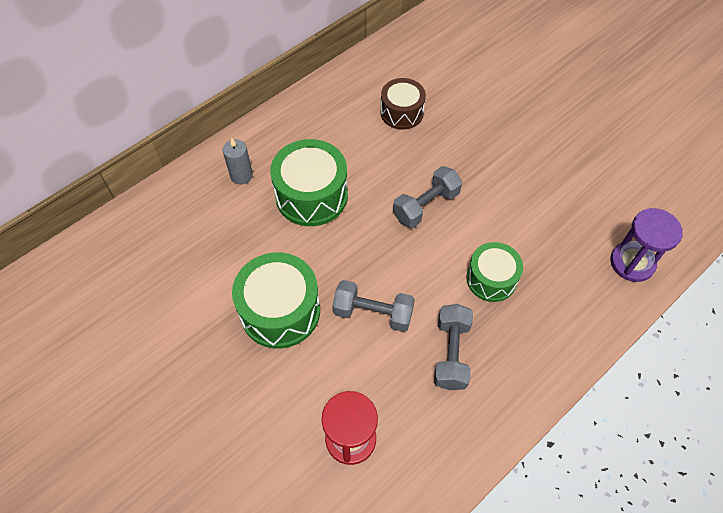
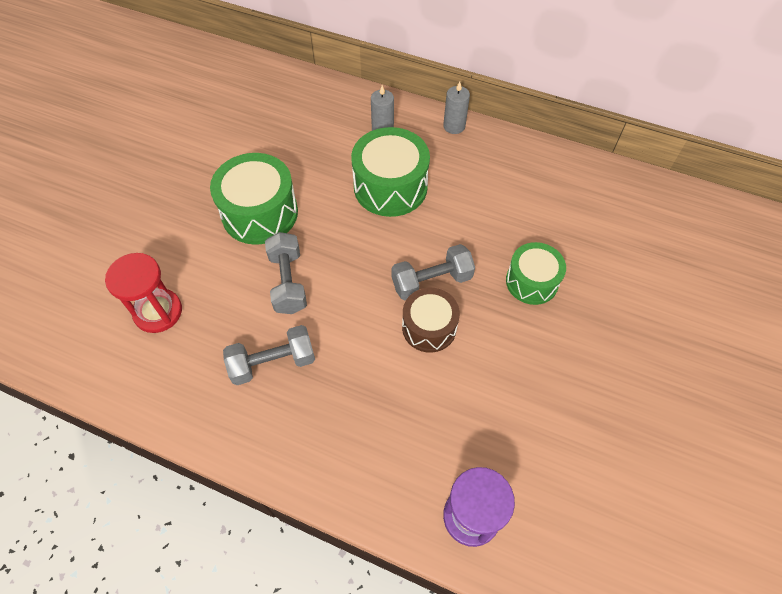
camera: 65 degrees right, 0 degrees up
brown drum [380,78,426,130] -> brown drum moved to [402,288,460,353]
grey dumbbell [393,166,462,228] -> grey dumbbell turned 45 degrees counterclockwise [391,244,475,300]
green drum [466,242,523,302] -> green drum moved to [506,242,566,305]
none -> grey candle [443,81,470,134]

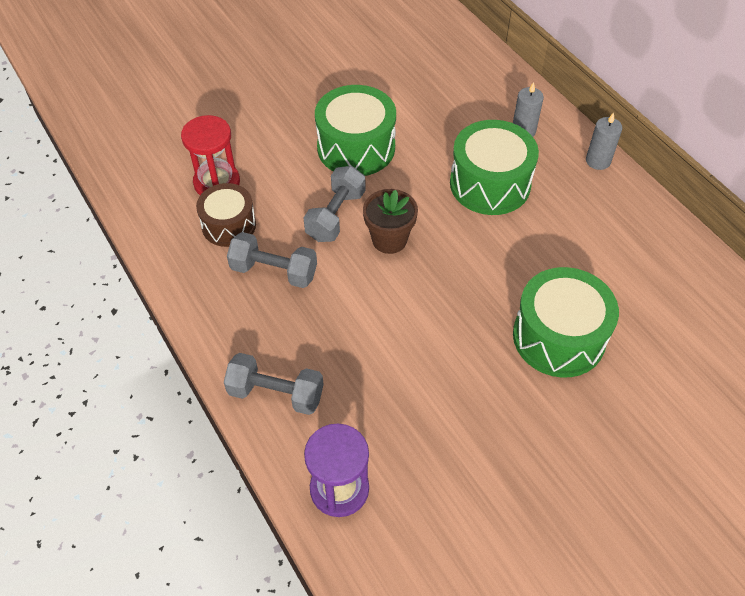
camera: 35 degrees right, 5 degrees down
grey dumbbell [391,244,475,300] -> grey dumbbell moved to [224,353,324,415]
brown drum [402,288,460,353] -> brown drum moved to [196,183,256,247]
green drum [506,242,566,305] -> green drum [513,267,619,377], size x1.55
none -> brown flower pot [363,189,418,254]

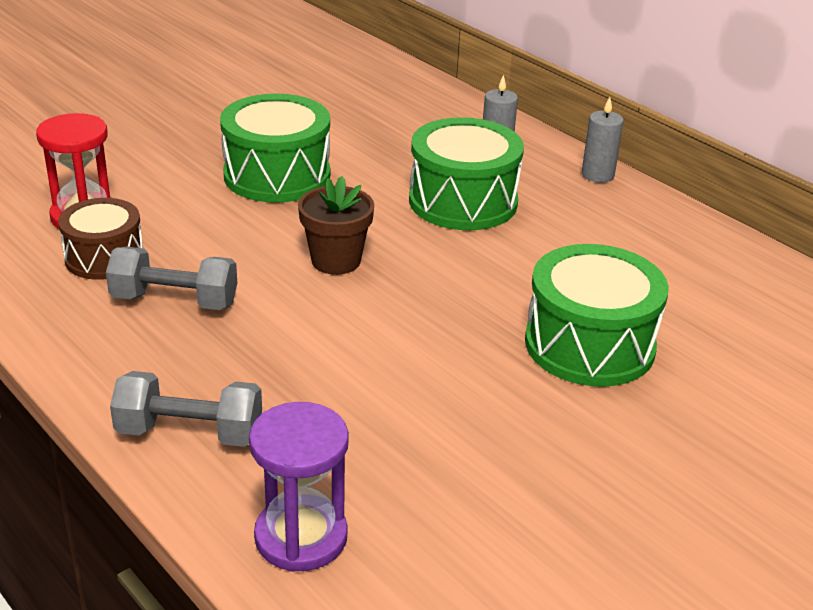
camera: 10 degrees left, 20 degrees down
grey dumbbell [304,166,365,242] -> none

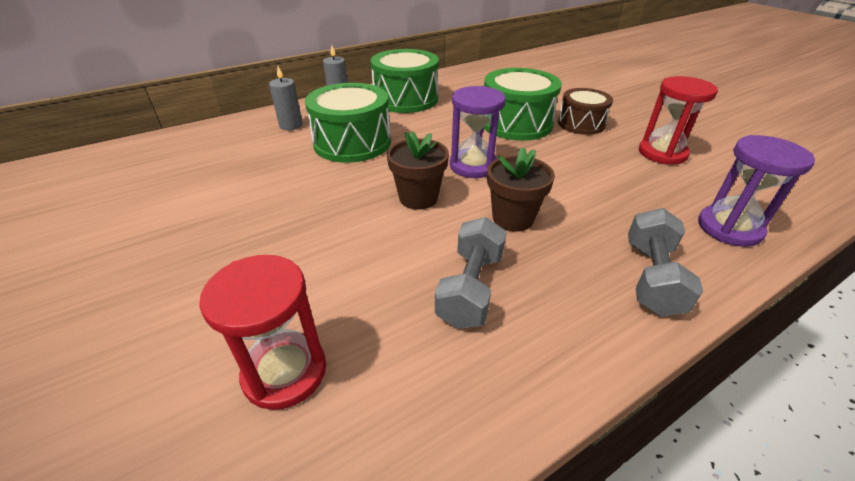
camera: 80 degrees left, 5 degrees up
brown drum [58,198,143,280] -> brown drum moved to [558,88,613,135]
green drum [220,93,330,203] -> green drum moved to [371,49,439,113]
none -> purple hourglass [450,86,506,178]
none -> brown flower pot [487,147,555,232]
none -> red hourglass [639,76,718,165]

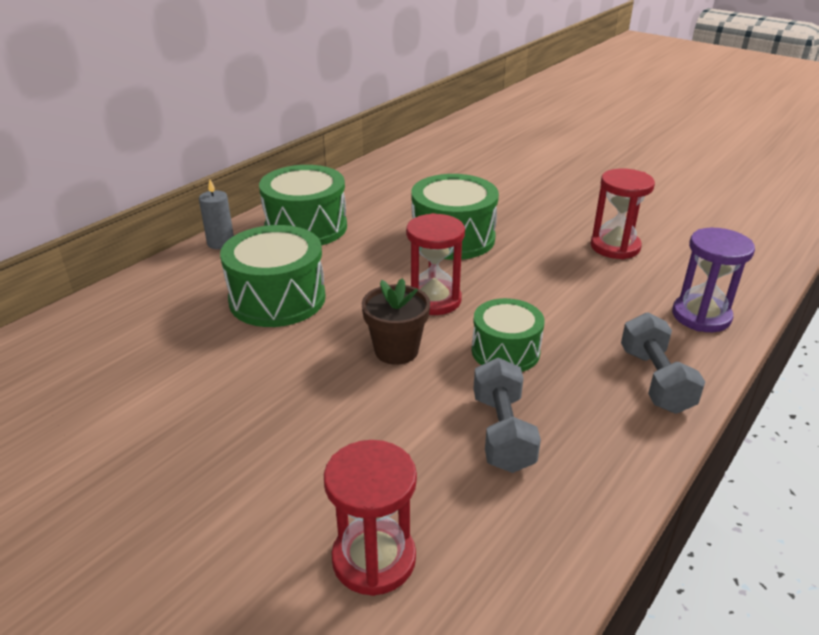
camera: 20 degrees left, 5 degrees down
grey candle [269,66,303,130] -> none
purple hourglass [450,86,506,178] -> red hourglass [406,213,465,315]
brown flower pot [487,147,555,232] -> green drum [472,298,545,372]
brown drum [558,88,613,135] -> none

